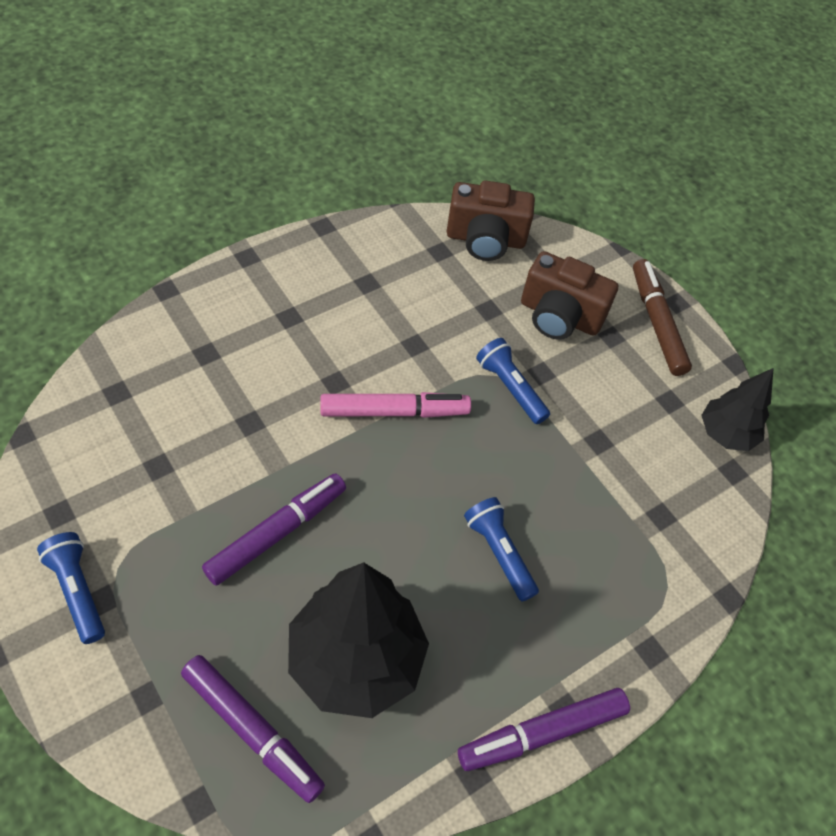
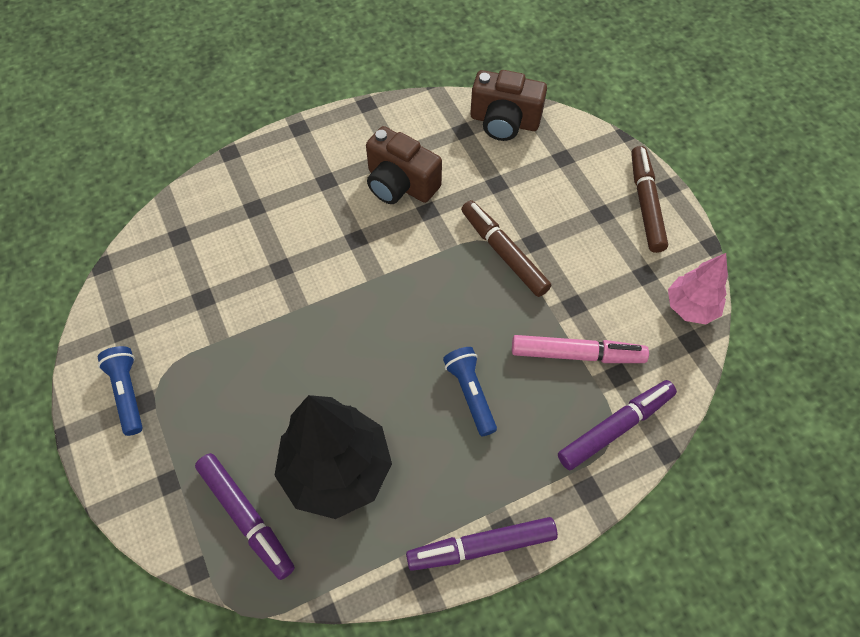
camera: 15 degrees right, 5 degrees up
purple marker [202,473,346,586] -> purple marker moved to [558,380,677,470]
pink marker [321,392,471,418] -> pink marker moved to [512,335,649,363]
blue flashlight [476,338,550,424] -> brown marker [461,200,551,297]
brown camera [521,251,618,340] -> brown camera moved to [366,126,442,204]
black tree [701,368,774,451] -> pink tree [668,253,728,324]

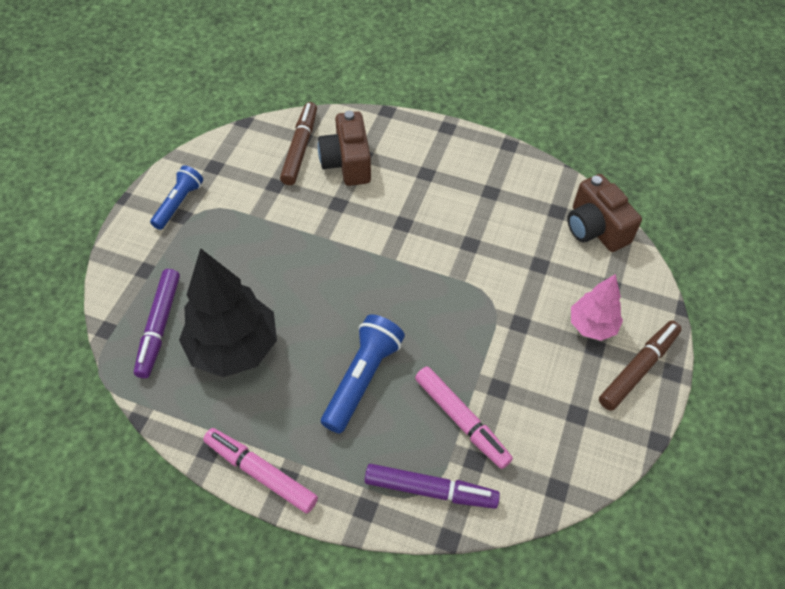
camera: 45 degrees right, 5 degrees down
brown camera [366,126,442,204] -> brown camera moved to [318,111,371,186]
purple marker [406,517,558,571] -> pink marker [203,428,318,513]
blue flashlight [443,347,497,436] -> blue flashlight [321,314,405,434], size x1.51
brown marker [461,200,551,297] -> brown marker moved to [280,102,317,185]
pink tree [668,253,728,324] -> pink tree moved to [571,274,623,341]

